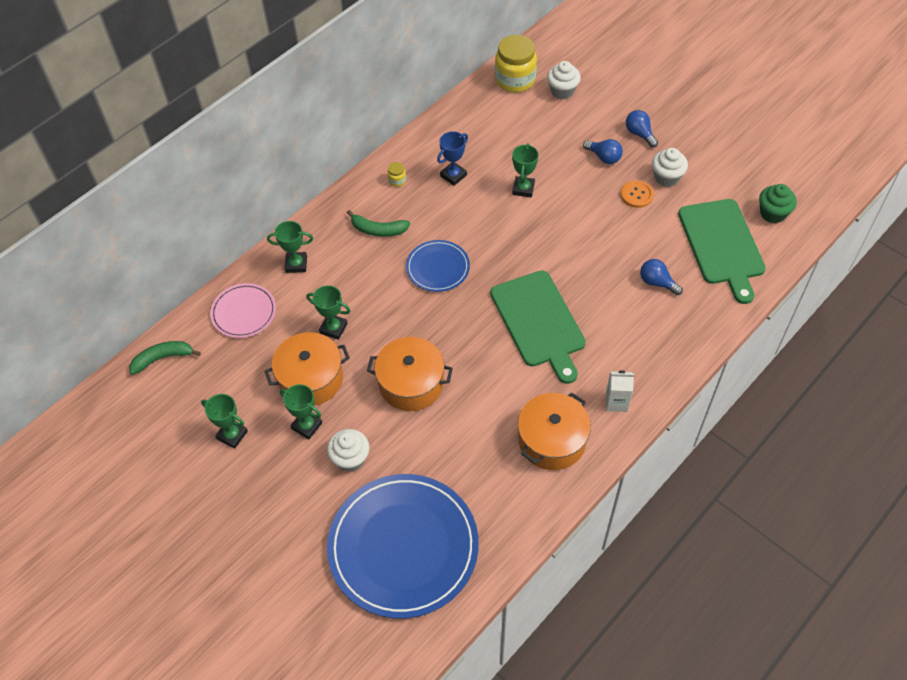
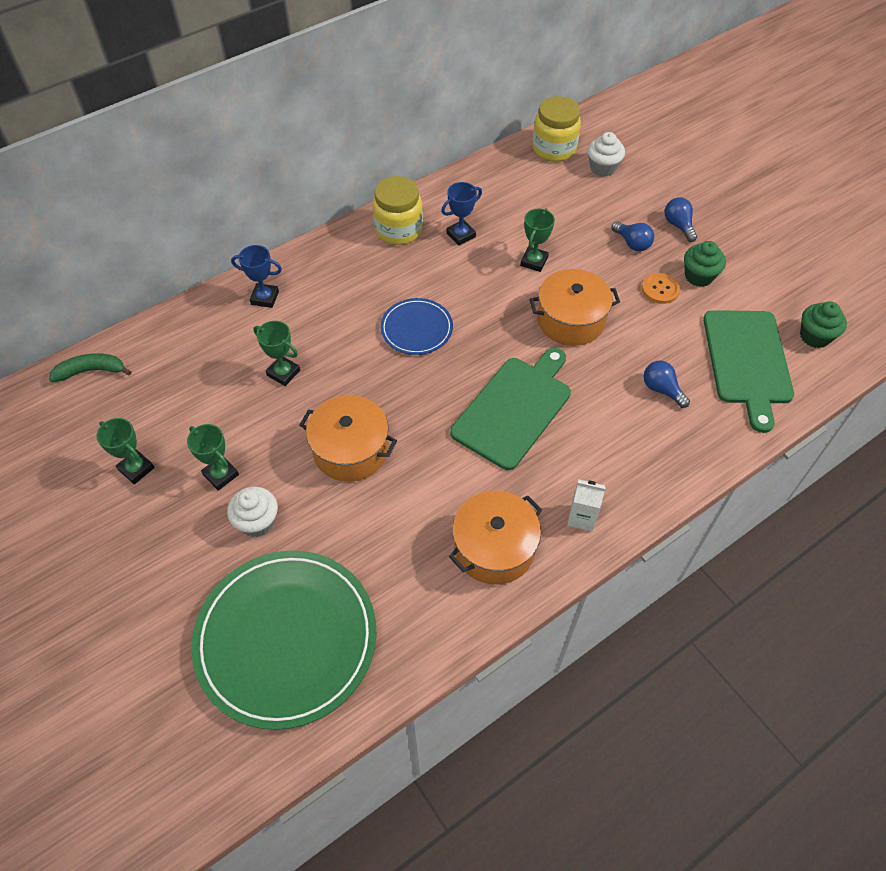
camera: 10 degrees right, 0 degrees up
pink plate [210,283,276,338] -> none
orange pot [265,332,350,406] -> orange pot moved to [529,269,620,346]
green trophy [267,221,313,273] -> blue trophy [231,245,282,308]
blue plate [327,474,479,619] -> green plate [191,550,376,730]
green banana [347,210,410,237] -> none
yellow jar [387,162,406,187] -> yellow jar [373,176,423,245], size x2.41
green cutting board [490,271,586,384] -> green cutting board turned 135 degrees counterclockwise [450,348,571,470]
white cupcake [652,148,688,187] -> green cupcake [684,241,726,287]

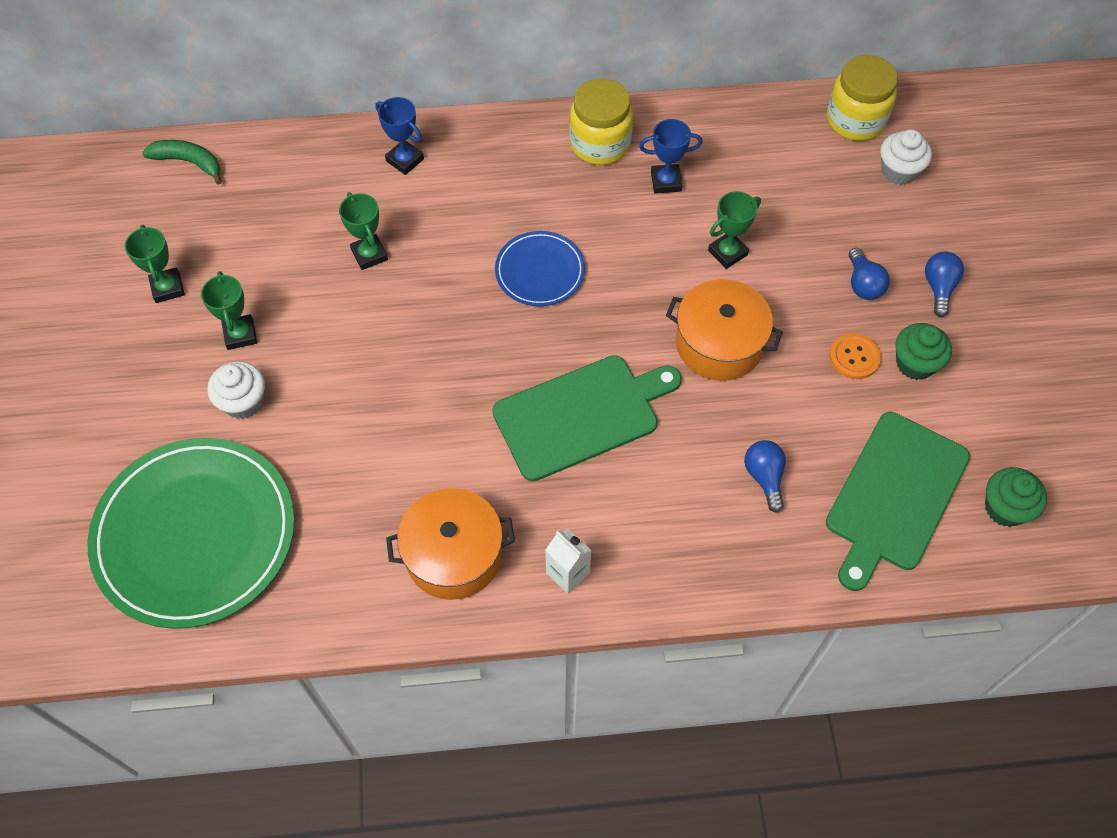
camera: 30 degrees right, 5 degrees up
orange pot [299,395,397,482] -> none

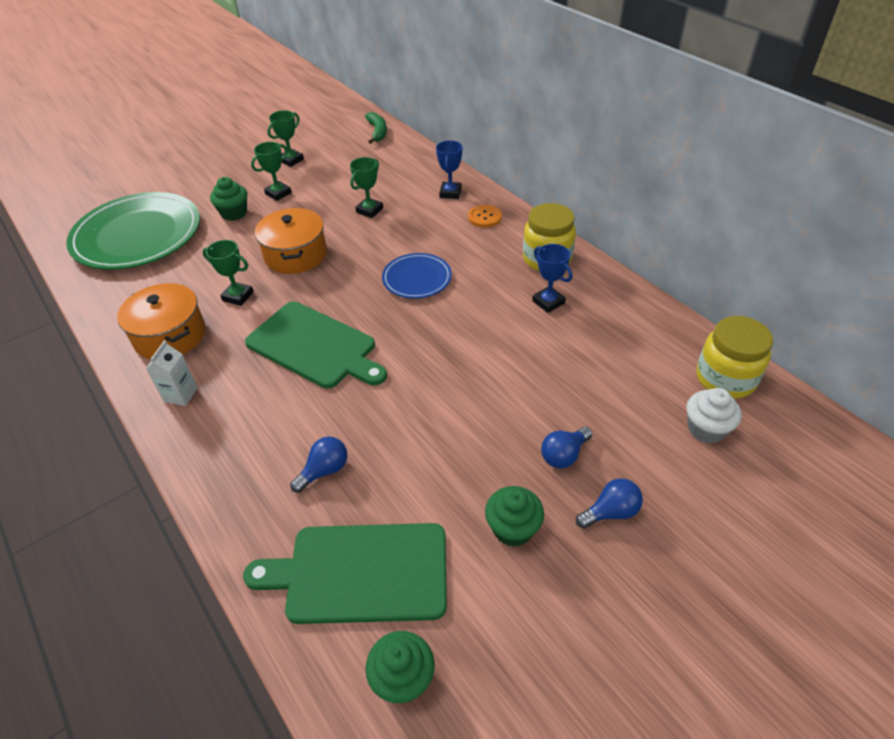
camera: 60 degrees right, 15 degrees down
white cupcake [207,361,265,419] -> green cupcake [210,177,247,221]
orange pot [666,279,783,381] -> orange pot moved to [255,208,327,274]
green trophy [708,191,761,269] -> green trophy moved to [203,240,254,306]
orange button [830,333,881,379] -> orange button moved to [468,205,502,228]

